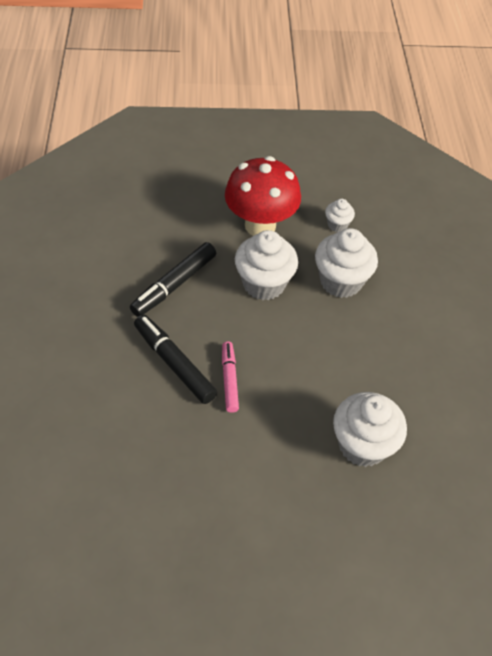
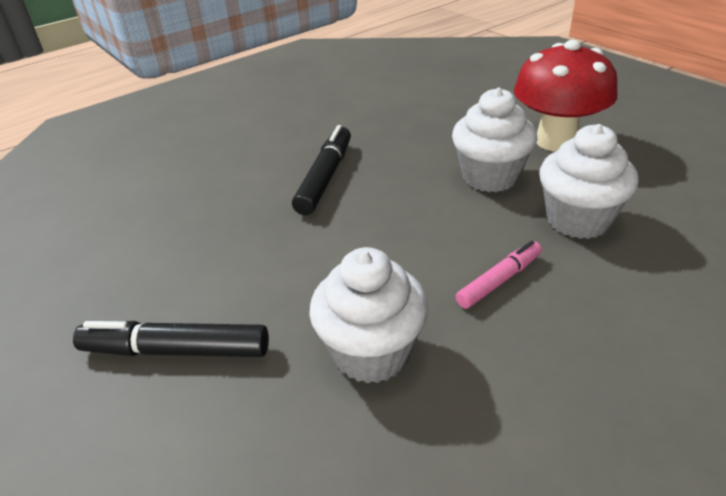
camera: 60 degrees right, 15 degrees down
black marker [130,242,216,317] -> black marker moved to [73,321,269,357]
pink marker [222,341,239,413] -> pink marker moved to [455,241,542,309]
white cupcake [325,199,355,232] -> none

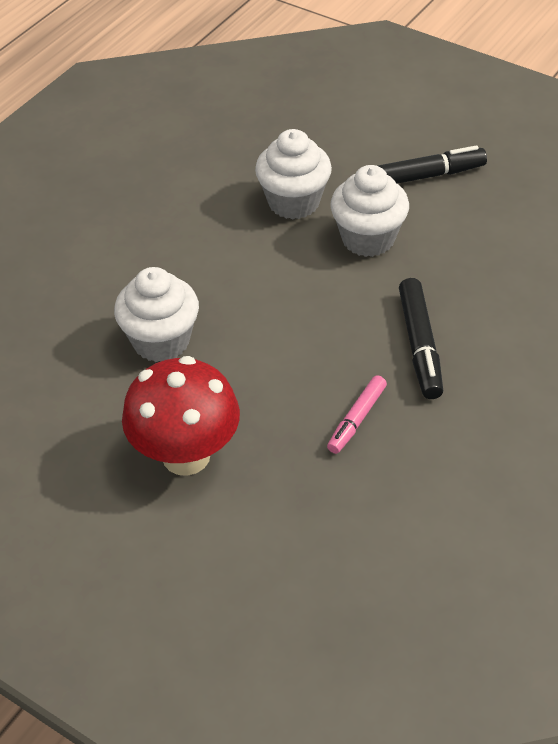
camera: 160 degrees right, 10 degrees up
white cupcake [452,87,538,192] -> white cupcake moved to [330,165,409,257]
pink marker [455,241,542,309] -> pink marker moved to [327,375,387,454]

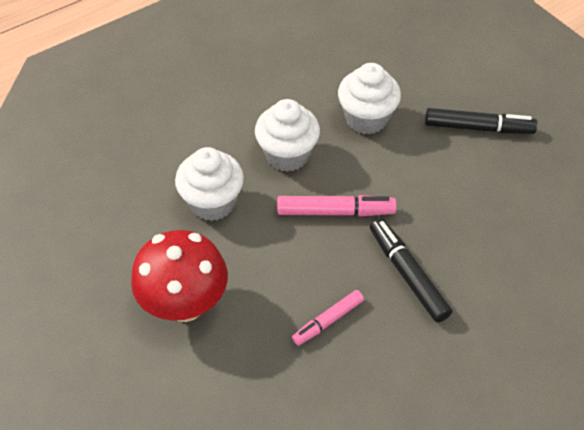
camera: 20 degrees right, 5 degrees up
white cupcake [330,165,409,257] -> white cupcake moved to [255,99,320,172]
black marker [399,278,443,399] -> black marker turned 135 degrees clockwise [370,218,452,323]
none -> pink marker [277,195,397,216]

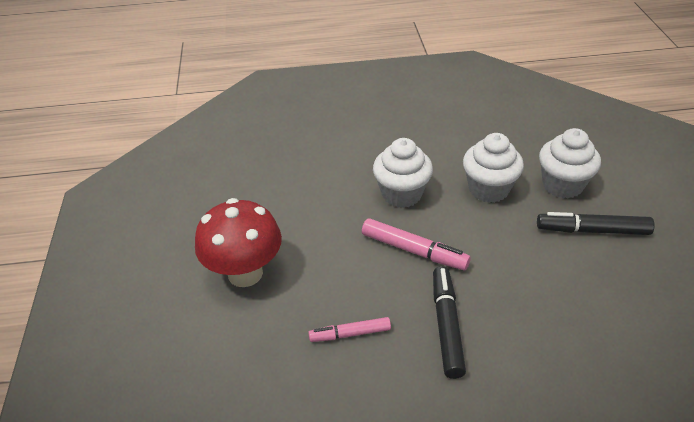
camera: 30 degrees right, 10 degrees down
white cupcake [175,147,244,221] -> white cupcake moved to [539,128,601,198]
black marker [425,108,538,134] -> black marker turned 150 degrees clockwise [537,212,655,235]

